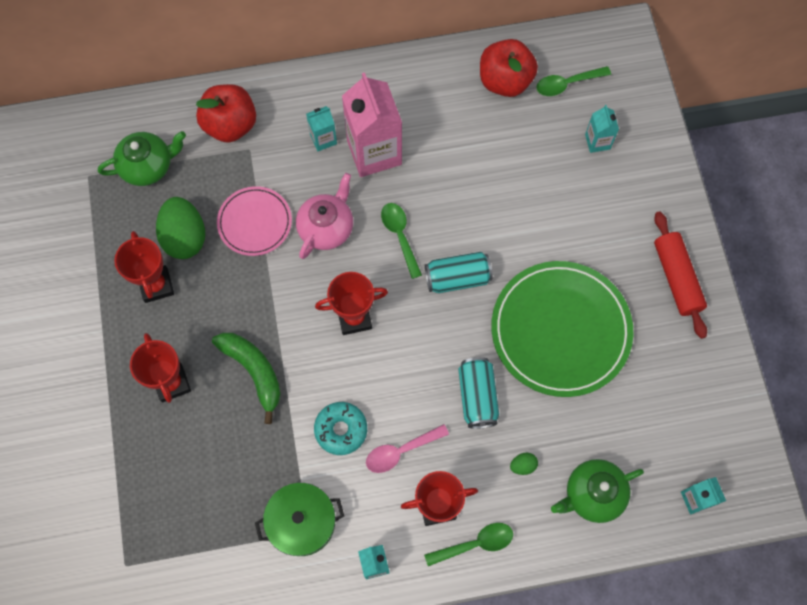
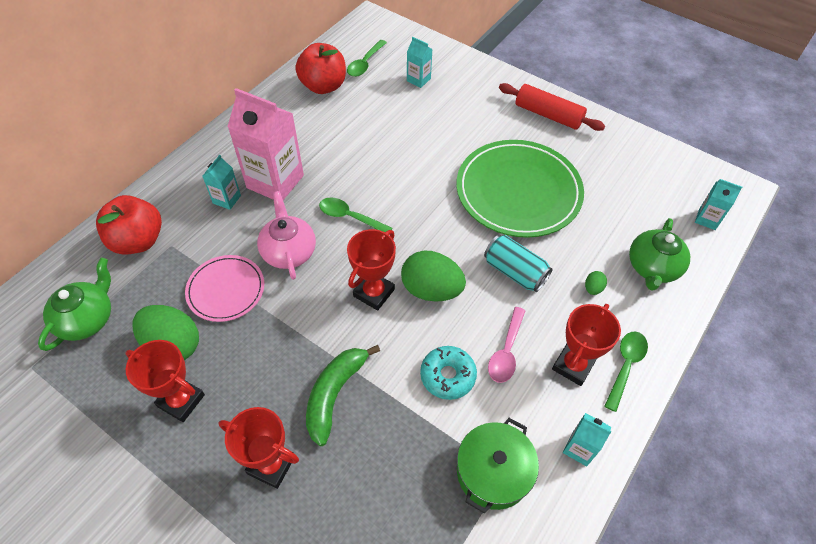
camera: 45 degrees left, 15 degrees down
green banana [212,333,281,424] -> green banana turned 75 degrees counterclockwise [306,345,380,446]
turquoise can [425,252,493,293] -> none
none -> green egg [401,251,466,302]

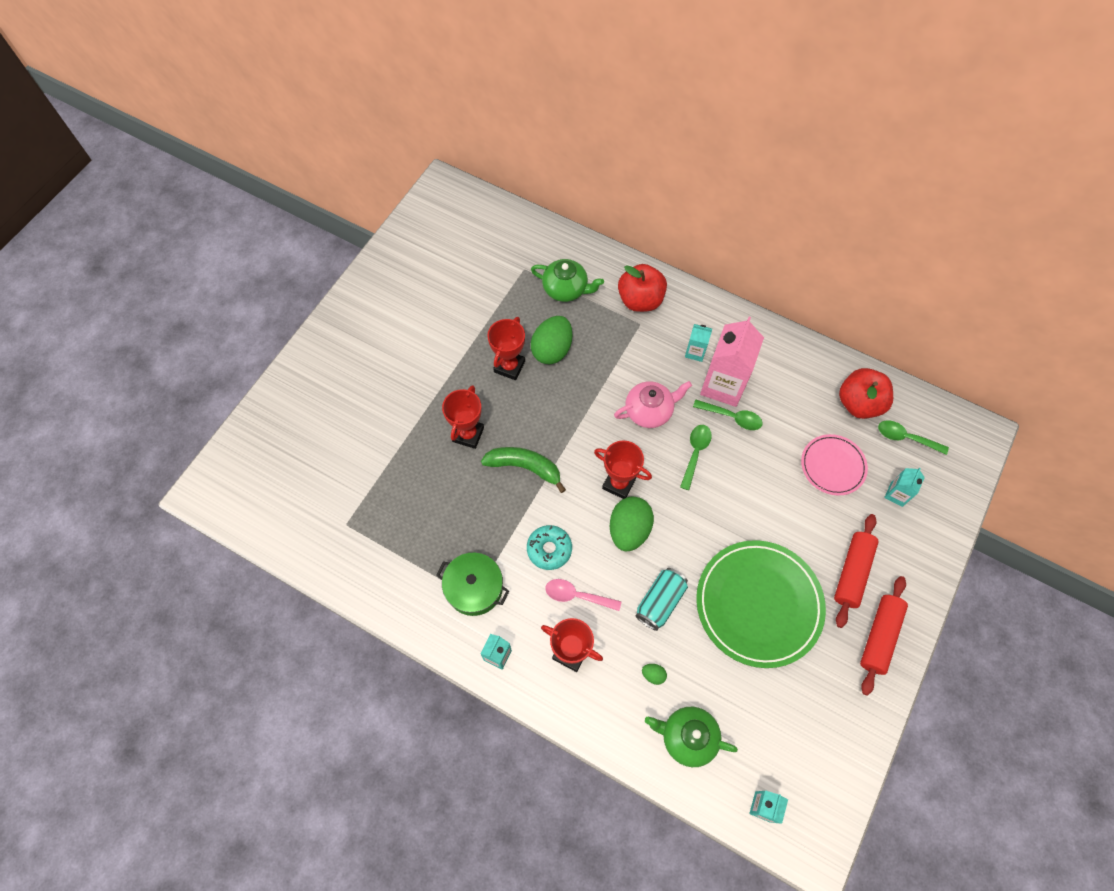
camera: 85 degrees right, 10 degrees up
pink plate [185,255,264,322] -> pink plate moved to [801,434,868,496]
green spoon [604,332,648,412] -> green spoon moved to [693,400,763,430]
none -> red rolling pin [834,514,878,628]

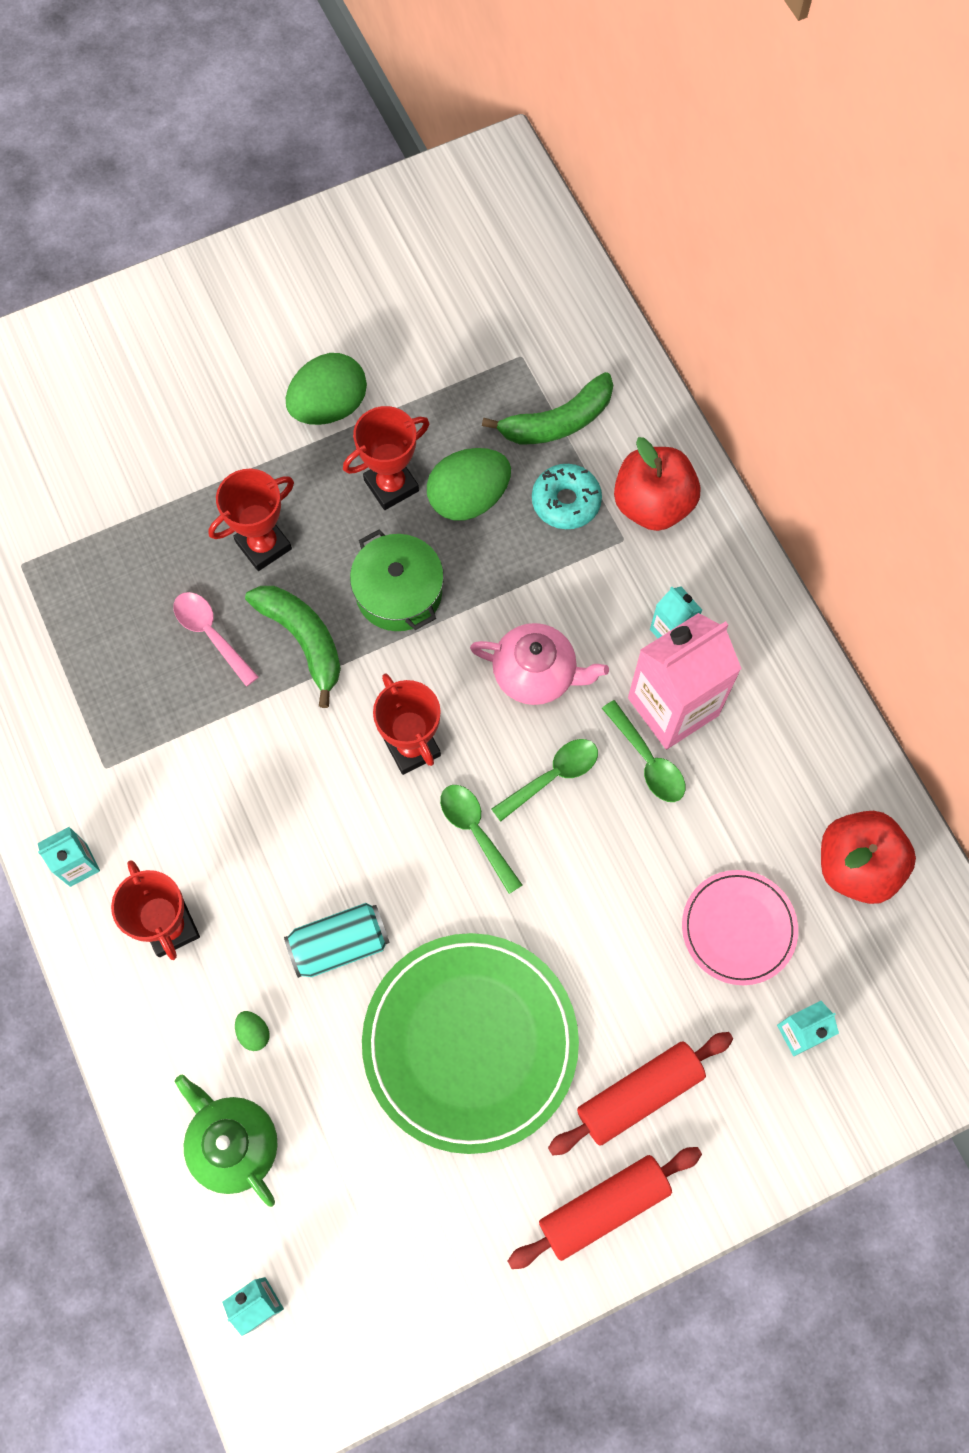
camera: 35 degrees right, 5 degrees up
green pot [436,553,509,616] -> green pot moved to [350,529,444,631]
turquoise donut [527,525,572,570] -> turquoise donut moved to [532,464,602,529]
green teapot [531,259,604,302] -> green banana [482,372,613,444]
pink spoon [545,579,621,611] -> pink spoon moved to [173,592,258,687]
green egg [610,497,654,551] -> green egg moved to [286,353,367,425]
green spoon [878,420,949,455] -> green spoon moved to [440,785,522,894]

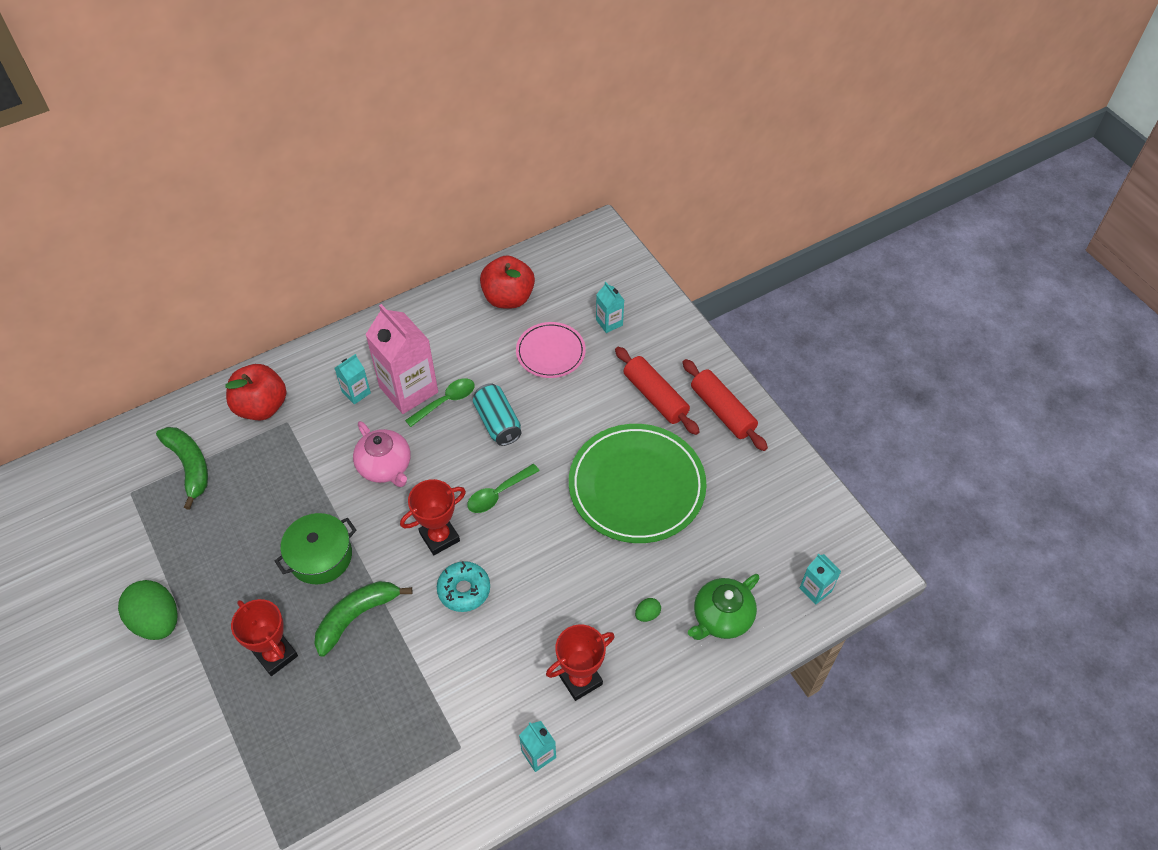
camera: 95 degrees left, 15 degrees down
pink spoon [173,592,258,687] -> none
turquoise can [284,903,390,978] -> turquoise can moved to [473,383,521,446]
red trophy [343,406,430,510] -> none
green egg [427,448,511,521] -> none
pink teapot [470,623,609,705] -> pink teapot turned 135 degrees clockwise [353,421,411,487]
green spoon [491,739,598,822] -> none
turquoise donut [532,464,602,529] -> turquoise donut moved to [437,561,490,612]

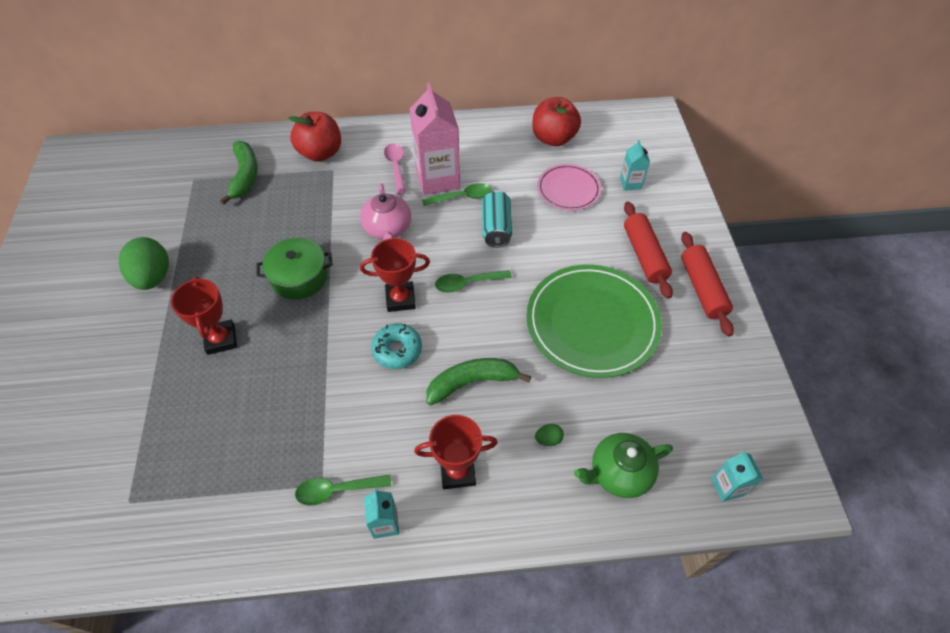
camera: 25 degrees right, 0 degrees up
green banana [314,581,412,657] -> green banana moved to [426,358,531,405]
turquoise carton [335,354,371,405] -> pink spoon [384,143,406,195]
none -> green spoon [295,475,391,506]

